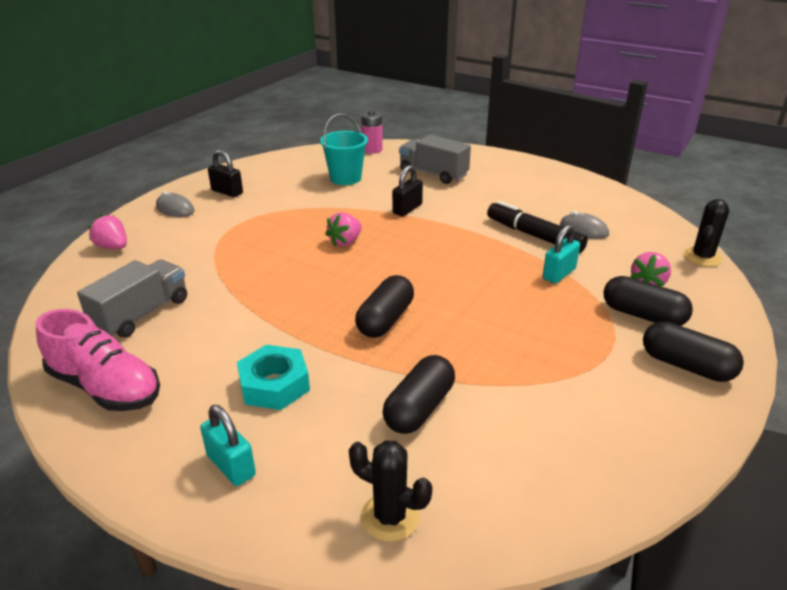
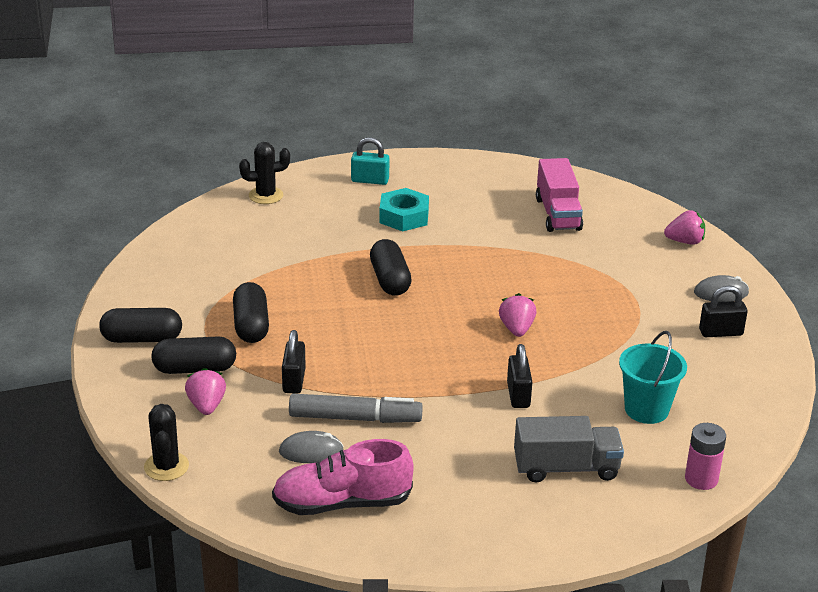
camera: 140 degrees right, 0 degrees up
pink shoe [36,309,160,411] -> pink shoe moved to [272,439,414,515]
grey truck [77,259,187,338] -> pink truck [536,158,583,232]
black capsule [383,355,455,434] -> black capsule moved to [233,282,269,343]
black marker [487,201,588,253] -> grey marker [289,394,423,423]
turquoise padlock [543,225,580,284] -> black padlock [282,330,306,394]

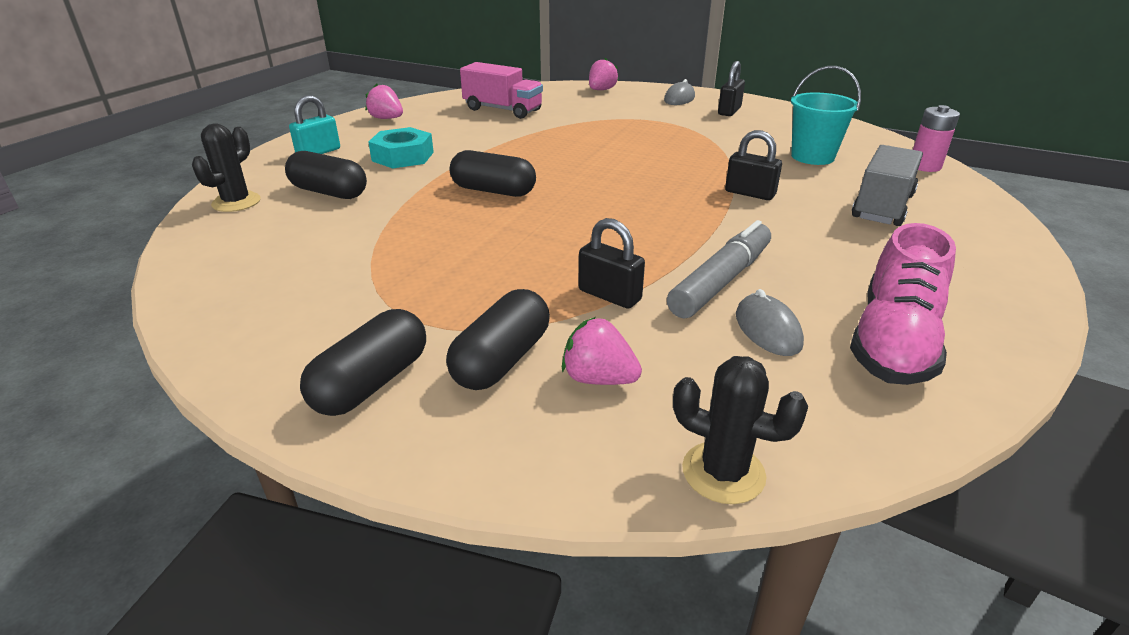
camera: 55 degrees left, 0 degrees up
black capsule [233,282,269,343] -> black capsule moved to [285,151,367,199]
grey mouse [279,431,344,463] -> grey mouse turned 45 degrees counterclockwise [736,289,804,356]
pink strawberry [499,293,537,337] -> pink strawberry moved to [365,83,403,119]

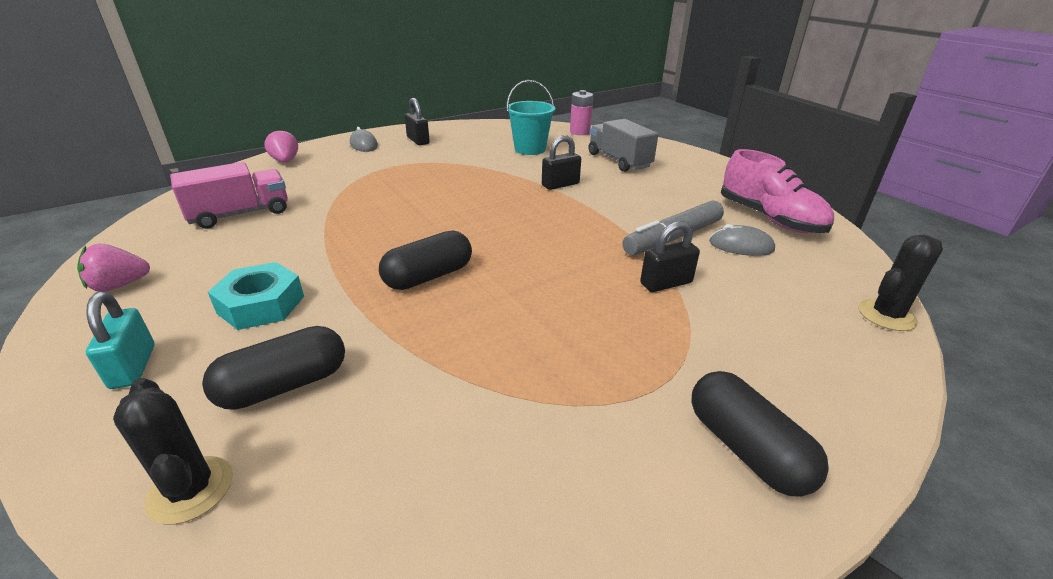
camera: 60 degrees left, 0 degrees up
black capsule [446,289,550,390] -> none
pink strawberry [562,317,642,385] -> none
grey marker [667,220,771,318] -> grey marker turned 105 degrees counterclockwise [623,201,724,255]

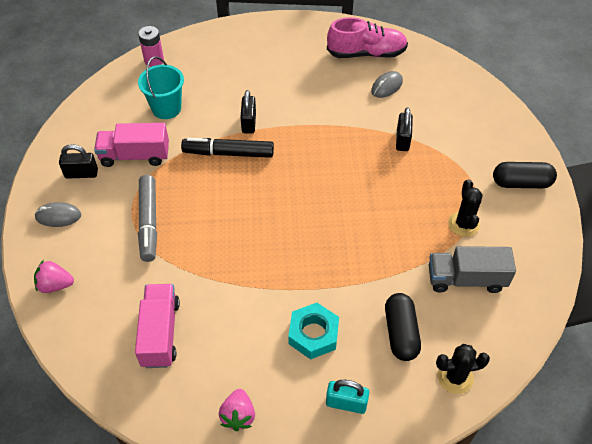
camera: 60 degrees left, 20 degrees up
black capsule [379,231,472,290] -> none
grey truck [589,119,658,172] -> grey truck moved to [429,246,516,293]
grey marker [623,201,724,255] -> grey marker moved to [138,175,157,262]
black cactus [858,234,943,331] -> black cactus moved to [448,179,483,237]
none -> pink truck [94,123,169,167]
none -> black marker [181,138,274,158]

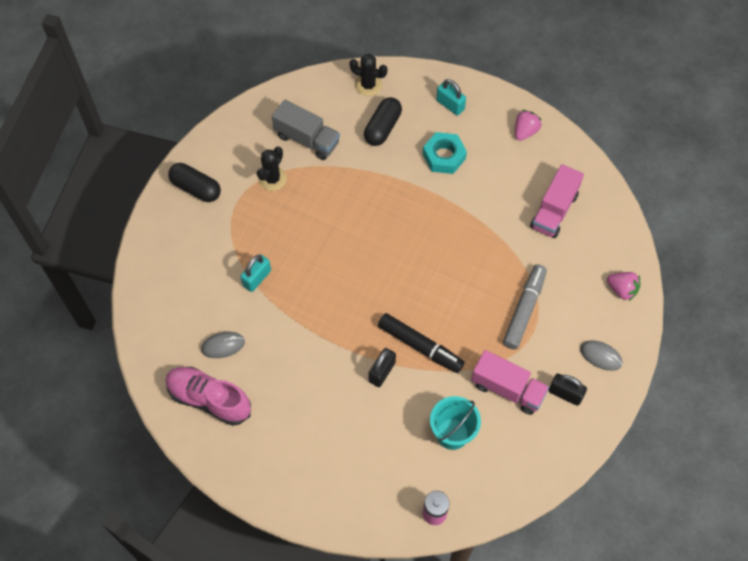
camera: 150 degrees left, 10 degrees up
black padlock [396,107,413,151] -> turquoise padlock [240,254,271,292]

